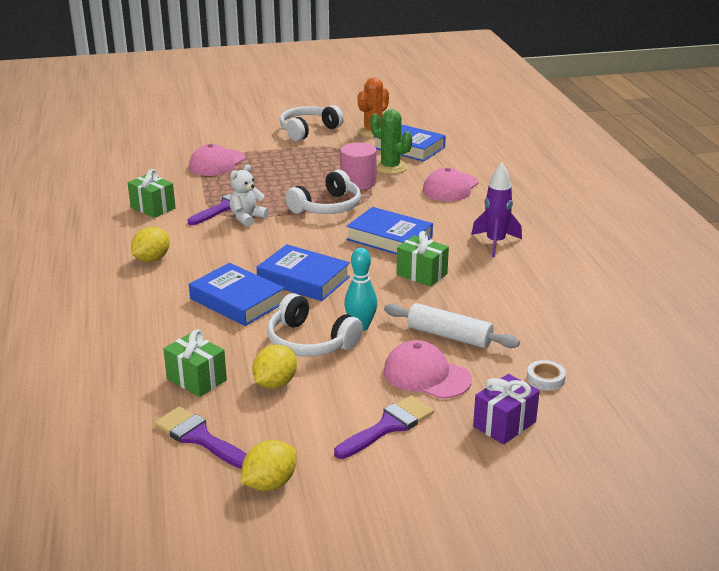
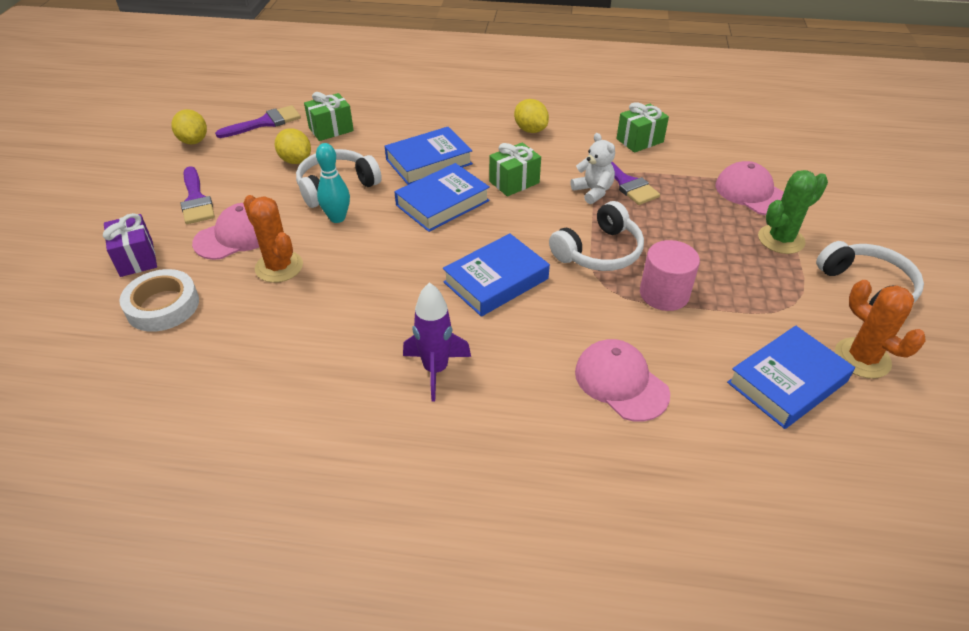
camera: 110 degrees right, 15 degrees up
white headphones [285,170,361,214] -> white headphones turned 105 degrees counterclockwise [549,201,644,271]
green cactus [370,109,412,174] -> green cactus moved to [758,170,828,254]
white rolling pin [384,303,520,348] -> orange cactus [243,195,303,283]
green gift [397,231,449,287] -> green gift moved to [489,142,541,196]
white tape [527,360,566,391] -> white tape [119,269,199,332], size x1.84

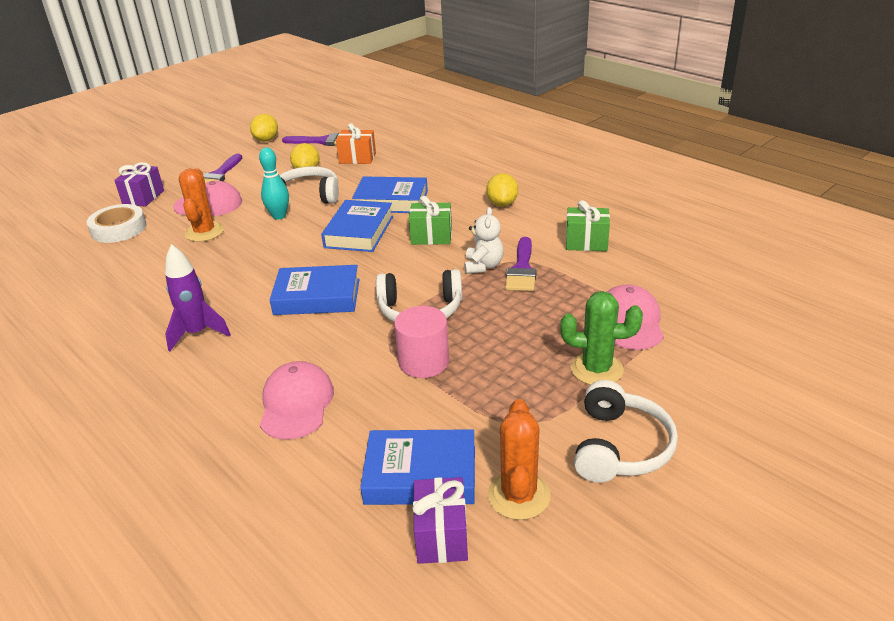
camera: 40 degrees right, 10 degrees down
green gift [304,92,354,141] -> orange gift [336,123,376,164]
blue book [394,163,490,232] -> blue book turned 75 degrees counterclockwise [321,200,393,252]
none -> purple gift [412,477,468,564]

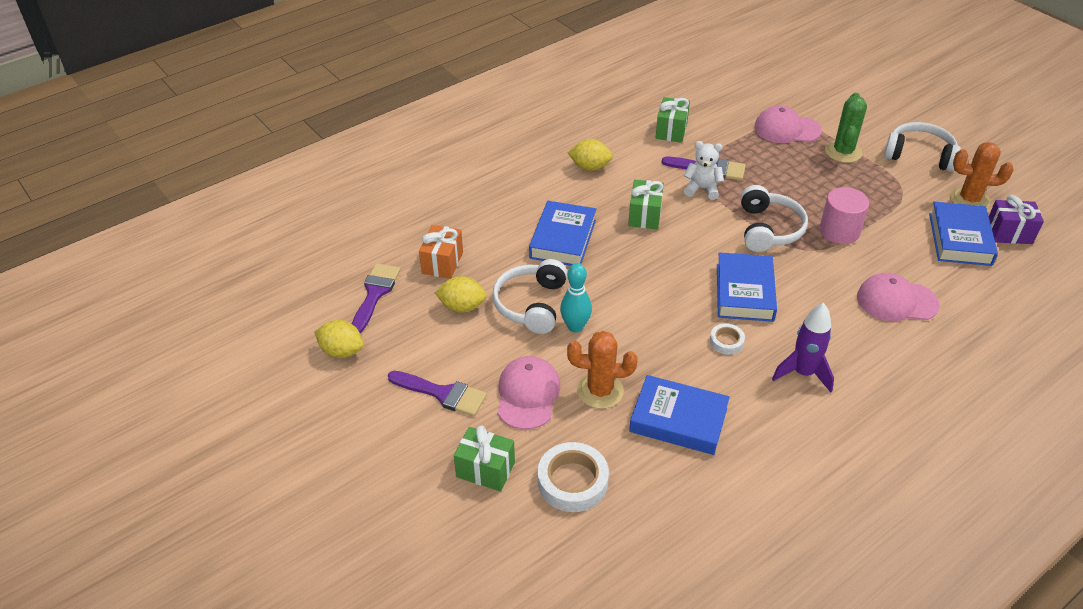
camera: 85 degrees left, 10 degrees up
purple gift [114,162,164,207] -> green gift [454,425,515,491]
blue book [321,200,393,252] -> blue book moved to [629,375,730,455]
none -> white tape [710,323,745,355]

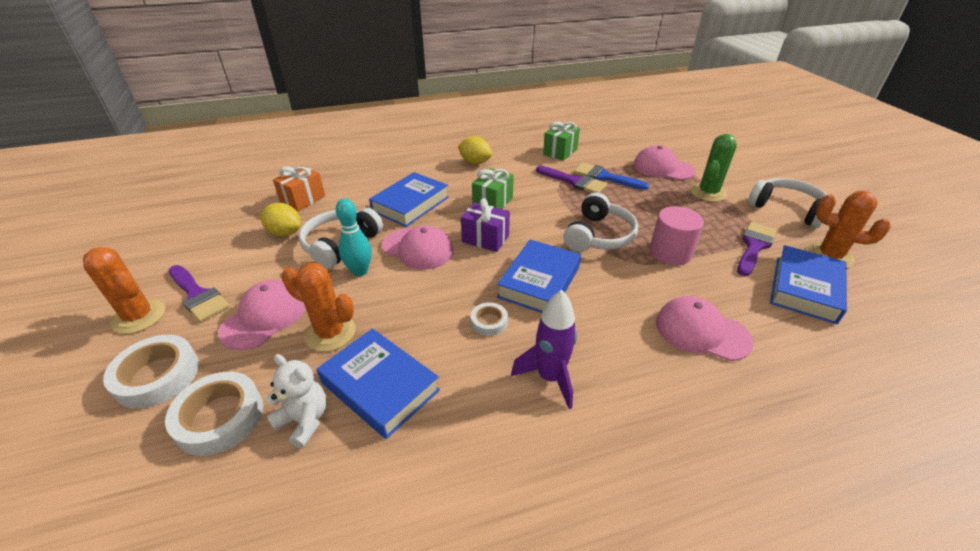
camera: 20 degrees right, 5 degrees down
yellow lemon [314,320,364,358] -> none
purple brush [352,263,401,333] -> purple brush moved to [737,222,777,276]
green gift [454,425,515,491] -> white tape [103,335,199,409]
white teddy bear [683,141,724,200] -> white teddy bear moved to [266,354,327,448]
purple gift [989,195,1044,244] -> purple gift moved to [461,198,510,252]
none -> orange cactus [83,247,165,334]
none -> pink cap [382,225,454,270]
none -> blue brush [573,162,649,190]

